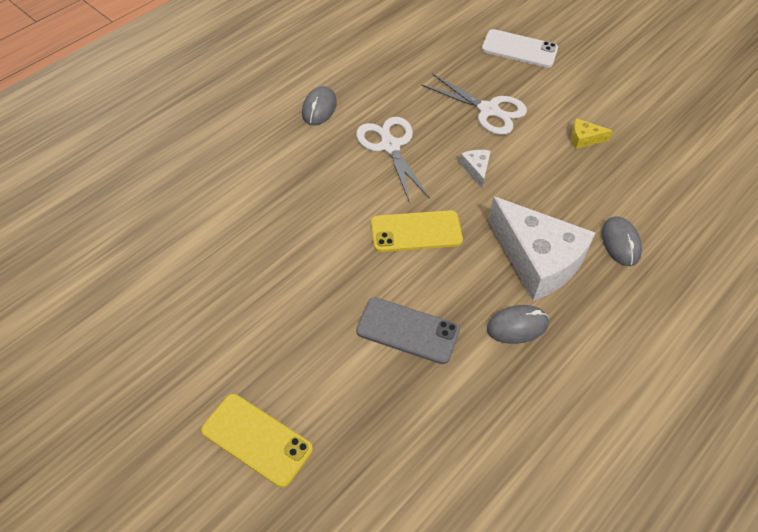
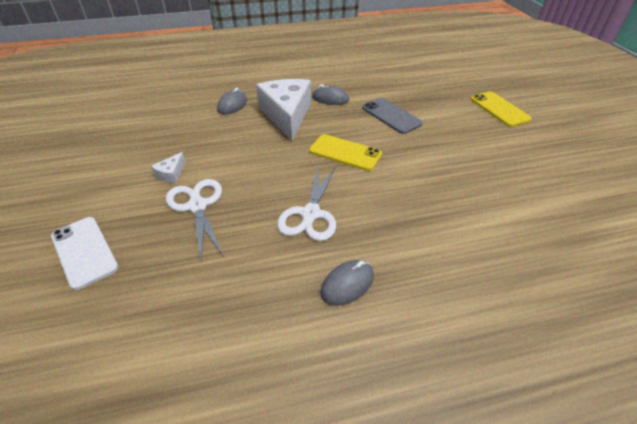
camera: 145 degrees left, 10 degrees down
white cheese [460,150,491,188] -> white cheese moved to [151,152,185,183]
yellow cheese [571,118,613,149] -> none

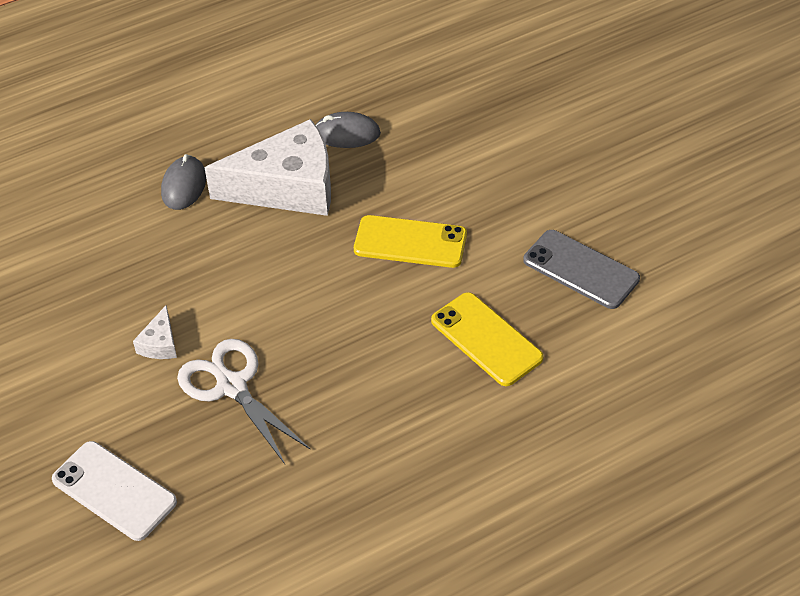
camera: 15 degrees left, 5 degrees up
white cheese [256,79,311,141] -> white cheese turned 105 degrees clockwise [204,119,331,216]
white scissors [277,166,336,241] -> none
grey mouse [320,260,374,305] -> none
grey phone [362,98,423,134] -> grey phone moved to [523,230,640,309]
yellow phone [471,91,532,127] -> yellow phone moved to [431,292,543,386]

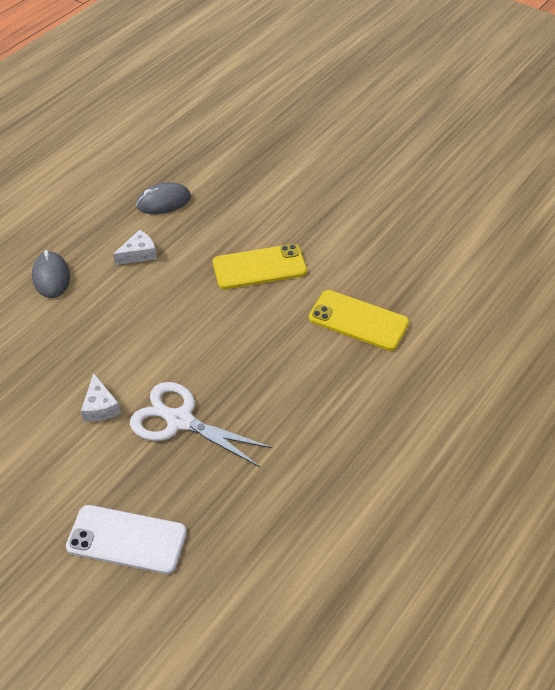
camera: 25 degrees left, 0 degrees up
white cheese [204,119,331,216] -> white cheese [113,230,157,265], size x0.41
grey phone [523,230,640,309] -> none

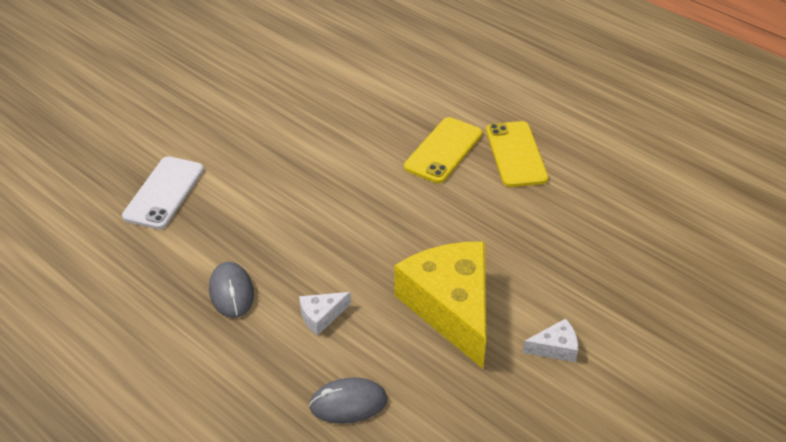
camera: 85 degrees left, 5 degrees down
white phone [66,505,187,574] -> white phone moved to [122,156,204,229]
white cheese [113,230,157,265] -> white cheese turned 90 degrees counterclockwise [299,292,351,335]
white scissors [130,382,273,467] -> none
yellow phone [213,244,307,289] -> yellow phone moved to [486,121,548,187]
none -> yellow cheese [394,241,486,369]

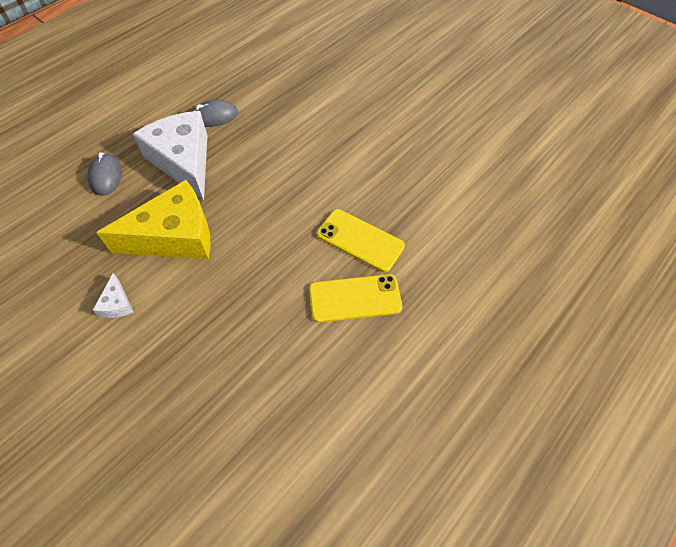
camera: 90 degrees right, 15 degrees up
white phone [122,156,204,229] -> none
white cheese [299,292,351,335] -> white cheese [133,111,207,201], size x2.45

